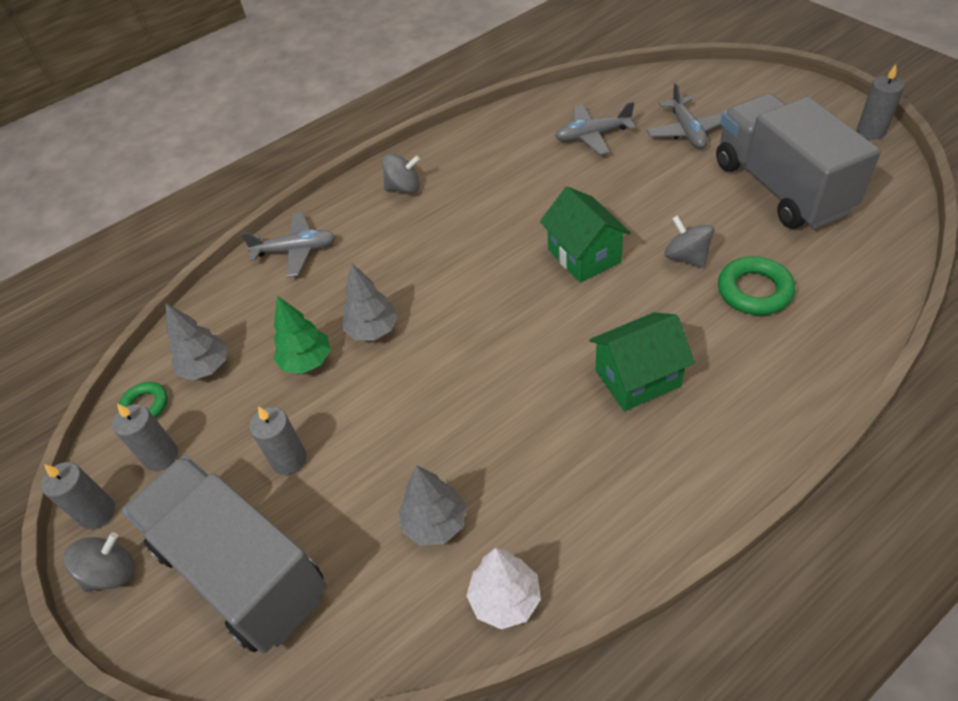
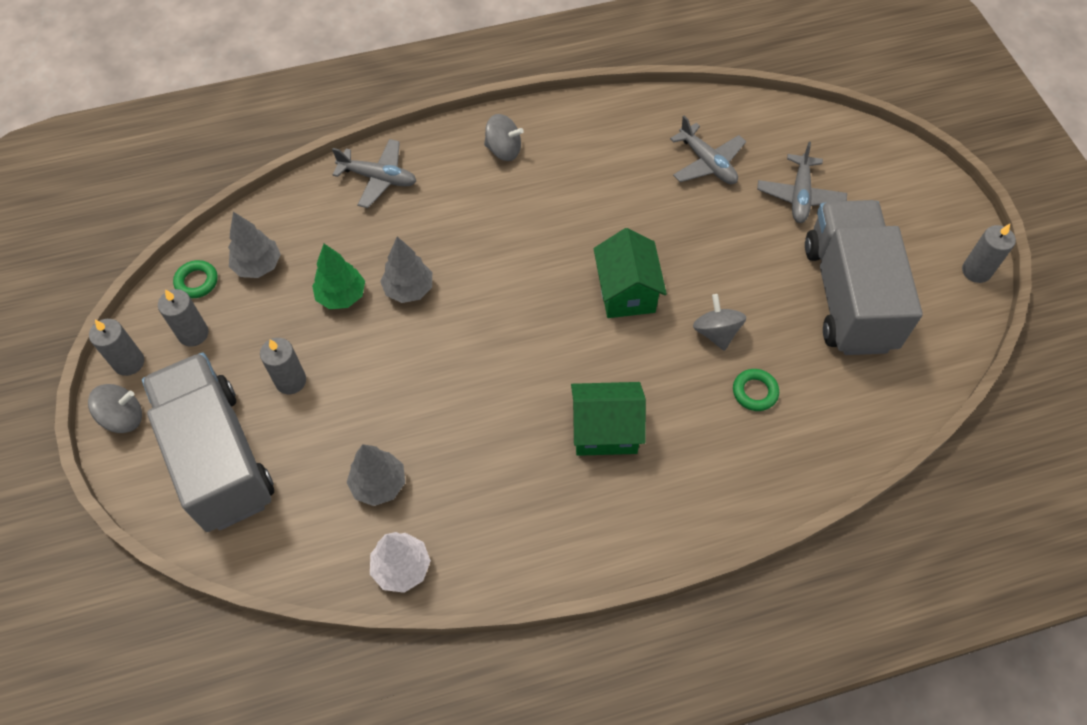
camera: 15 degrees right, 10 degrees up
grey plane [555,101,636,155] -> grey plane turned 135 degrees counterclockwise [670,116,746,184]
green ring [718,256,795,315] -> green ring [733,369,779,411], size x0.65

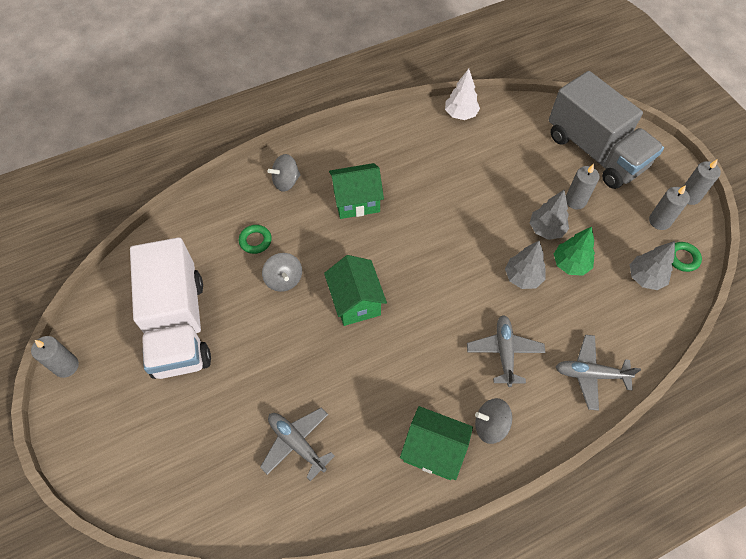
camera: 170 degrees right, 0 degrees up
grey spinning top [88,384,142,433] -> grey spinning top moved to [268,154,301,192]
grey tree [346,444,405,506] -> grey tree moved to [530,190,569,240]
grey plane [757,142,847,223] -> grey plane moved to [467,315,546,387]
grey truck [805,200,923,355] -> white truck [130,237,211,379]
none -> green house [400,406,473,480]

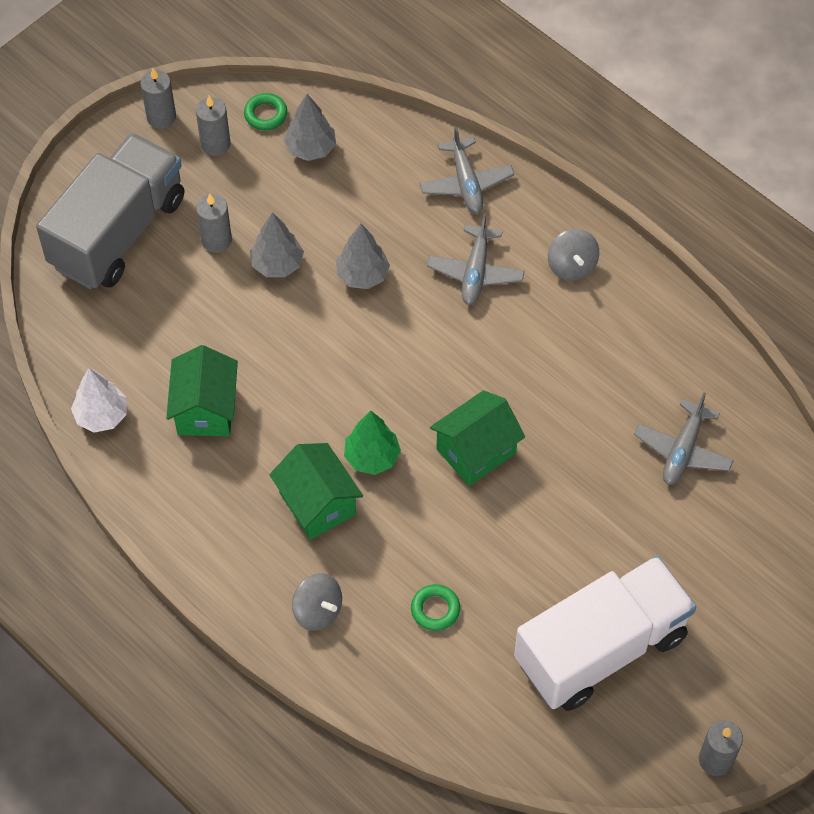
camera: 110 degrees left, 0 degrees up
grey spinning top [262,253,302,292] -> none
green house [400,406,473,480] -> green house moved to [166,345,238,436]
grey plane [467,315,546,387] -> grey plane turned 60 degrees counterclockwise [427,214,525,305]
green tree [554,227,595,276] -> green tree moved to [344,411,401,475]

